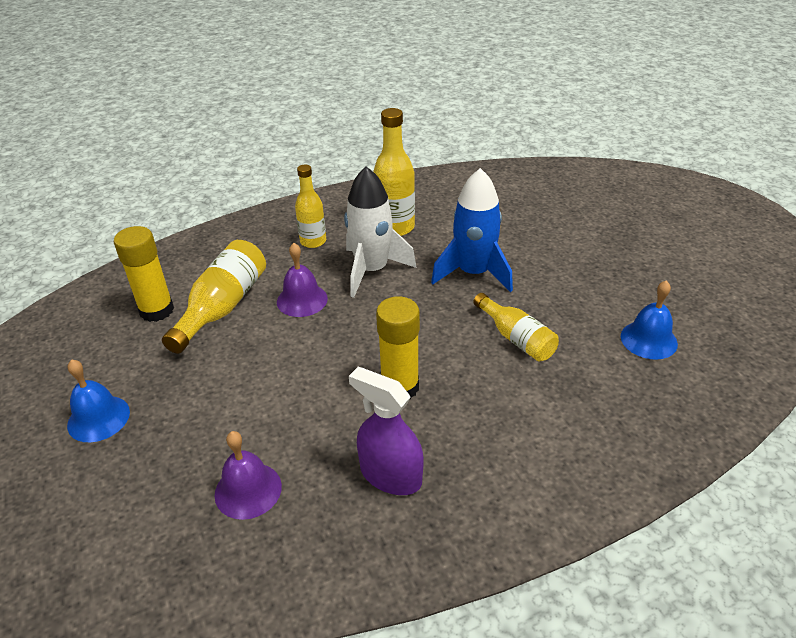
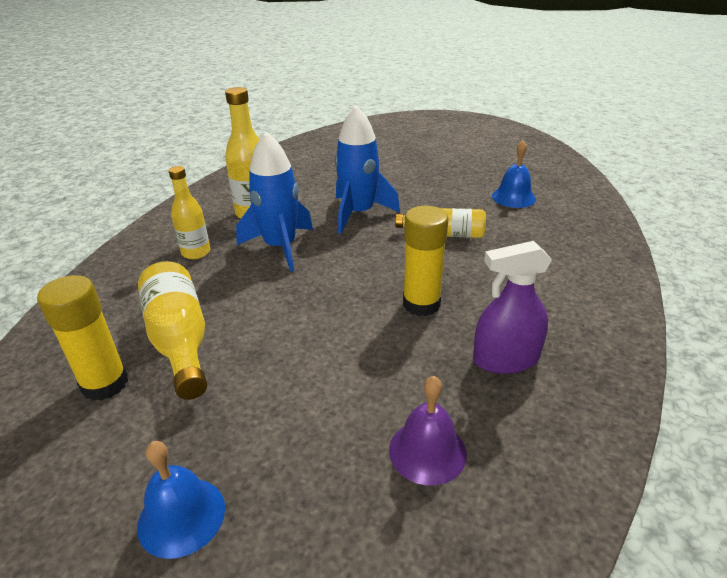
camera: 45 degrees left, 5 degrees down
purple bell [277,243,328,317] -> none
white rocket [344,166,417,298] -> blue rocket [236,132,313,272]

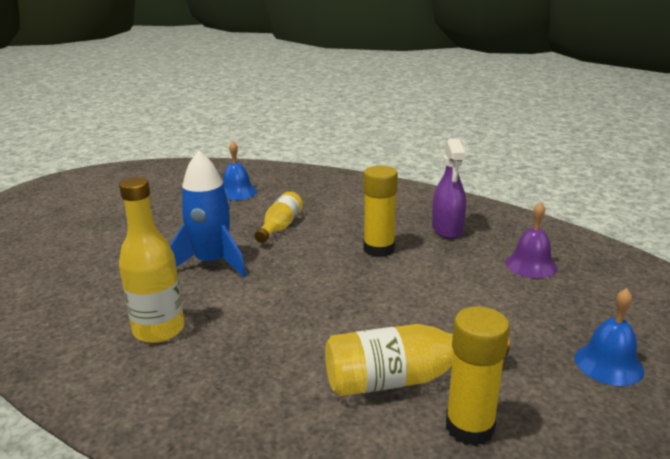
camera: 80 degrees left, 10 degrees down
yellow bottle [169,166,210,259] -> none
blue rocket [236,132,313,272] -> none

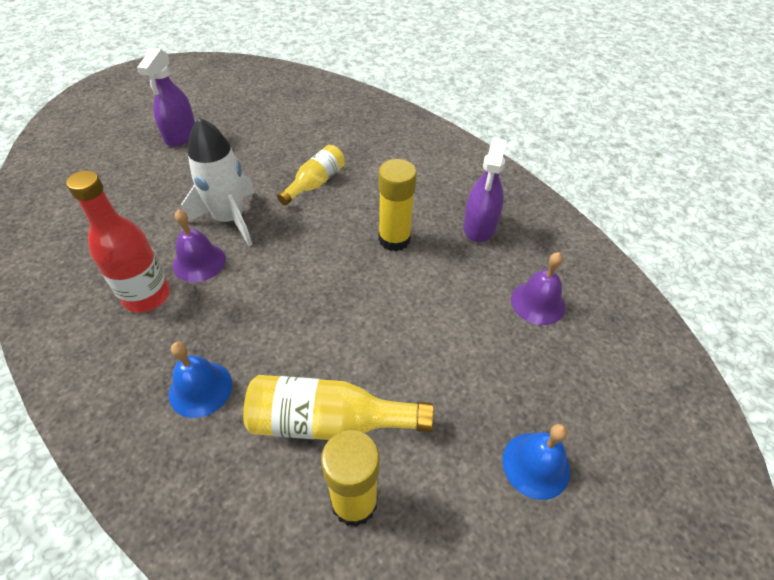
camera: 15 degrees right, 25 degrees up
yellow bottle [119,177,185,343] -> red bottle [66,170,170,313]
blue rocket [170,151,246,278] -> white rocket [181,117,255,246]
blue bell [223,141,257,201] -> blue bell moved to [169,342,232,418]
none -> purple spray bottle [137,48,195,147]
none -> purple bell [173,209,226,282]

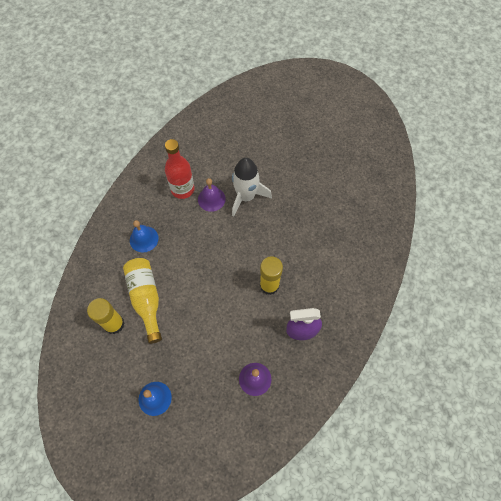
camera: 70 degrees right, 15 degrees up
purple spray bottle [137,48,195,147] -> none
yellow bottle [277,145,345,205] -> none

